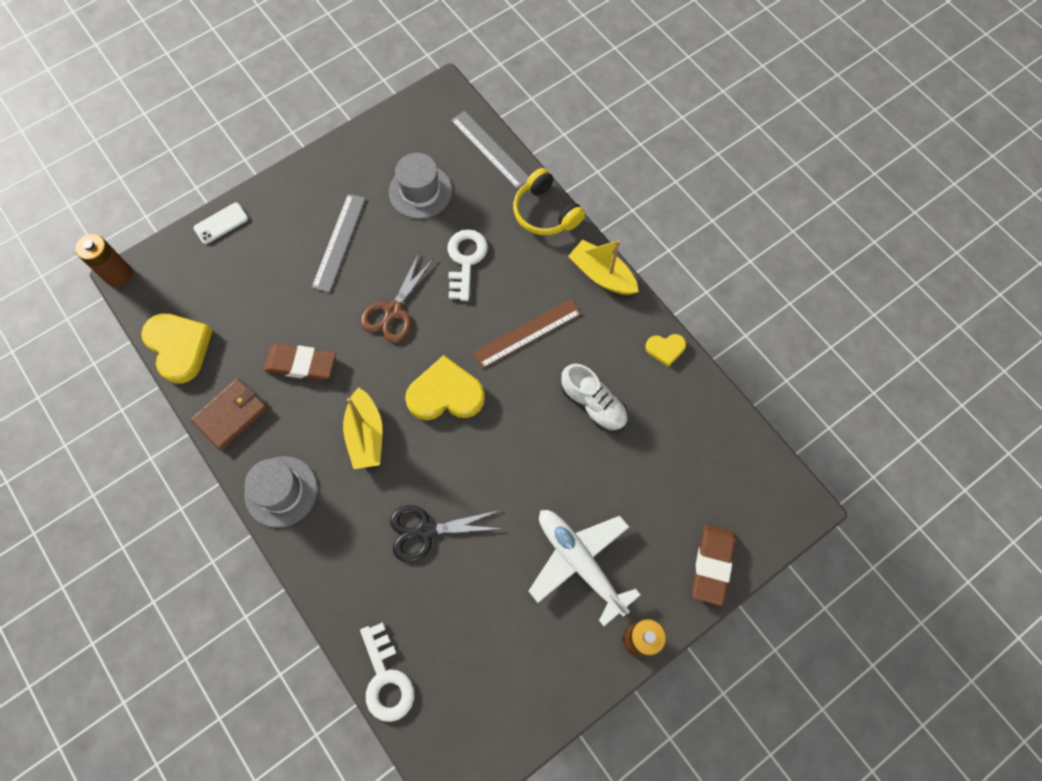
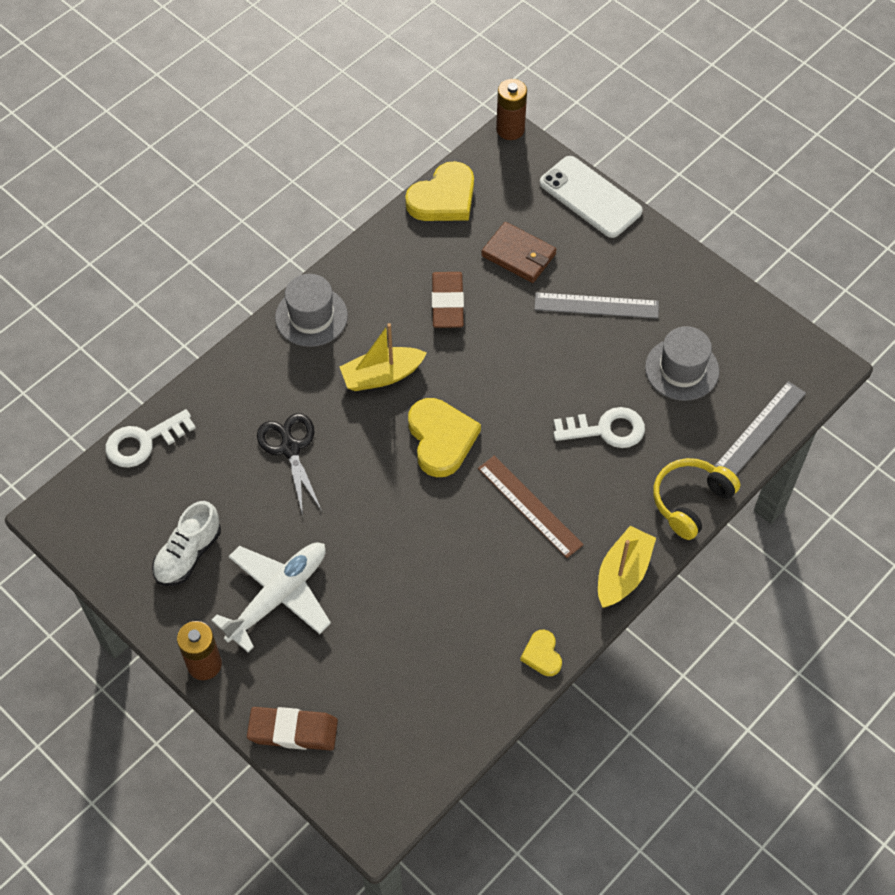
camera: 80 degrees right, 10 degrees down
brown wallet [191,378,268,450] -> brown wallet moved to [481,222,557,283]
white phone [193,203,248,244] -> white phone [540,156,643,238], size x1.86
brown scissors [361,253,434,342] -> none
white shoe [561,364,628,432] -> white shoe moved to [152,501,221,586]

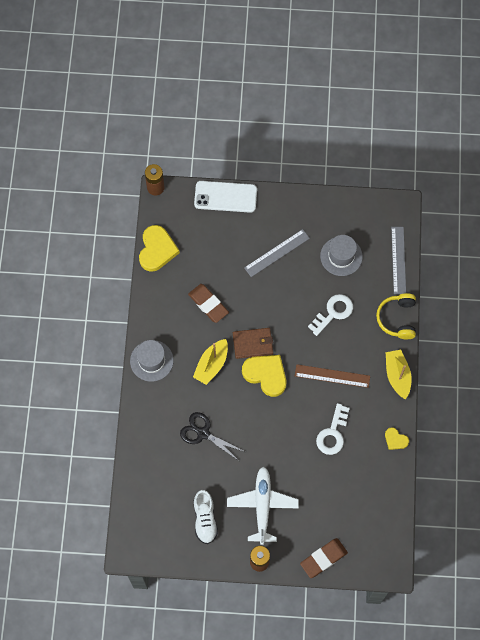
camera: 40 degrees left, 10 degrees up
white key [105,409,196,468] -> white key moved to [316,403,350,455]
brown wallet [481,222,557,283] -> brown wallet moved to [233,328,273,359]

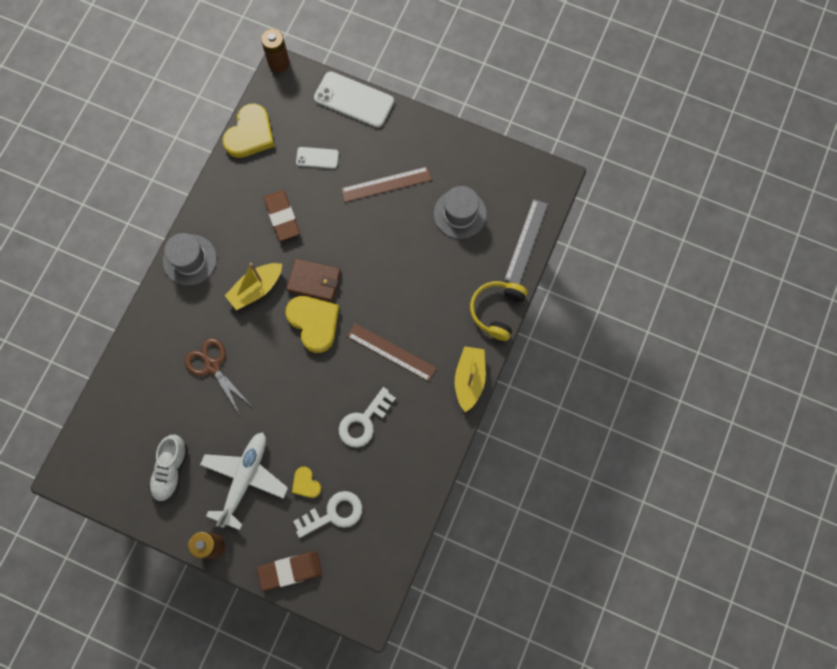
camera: 20 degrees right, 5 degrees up
black scissors [180,412,245,461] -> brown scissors [184,338,249,415]
grey ruler [244,229,310,277] -> brown ruler [341,167,432,202]
white key [308,294,353,336] -> white key moved to [293,491,362,538]
yellow heart [385,427,409,450] -> yellow heart moved to [292,467,321,498]
none -> white phone [296,147,339,169]

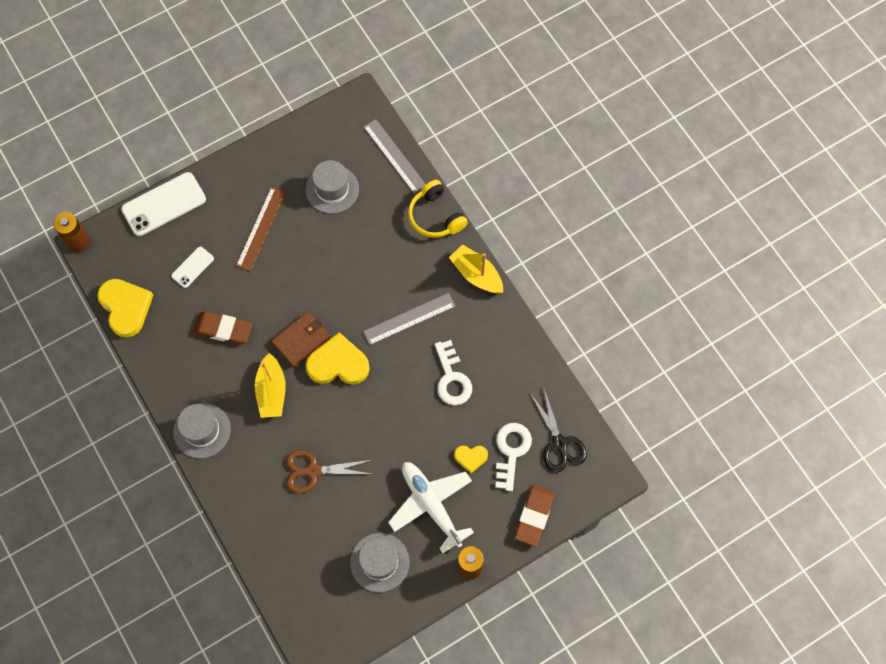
camera: 55 degrees left, 5 degrees down
white shoe [149,435,188,502] -> grey hat [350,533,410,592]
brown ruler [347,323,437,381] -> grey ruler [363,293,456,345]
none -> black scissors [531,389,587,472]

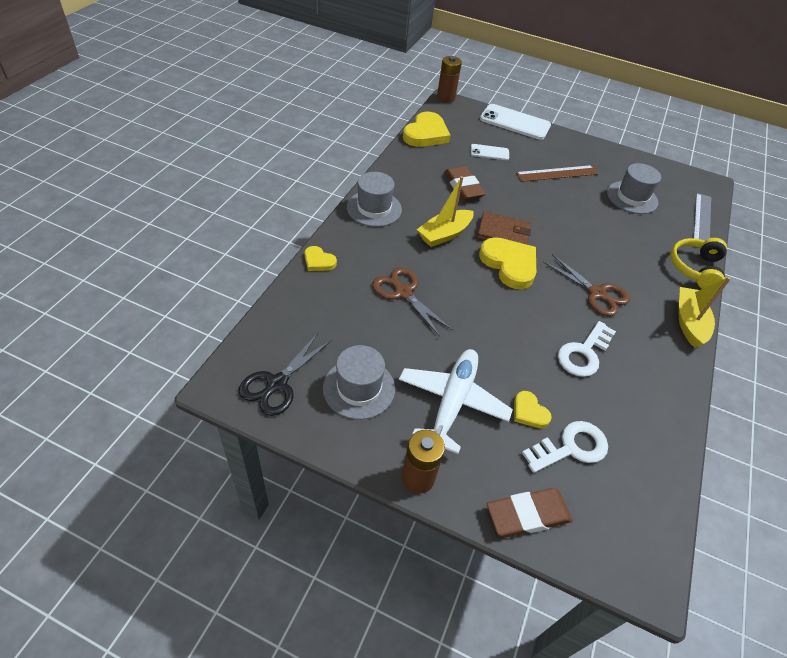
camera: 50 degrees right, 20 degrees down
grey ruler [363,293,456,345] -> brown scissors [543,254,630,317]
black scissors [531,389,587,472] -> black scissors moved to [239,333,332,416]
none -> yellow heart [305,246,337,271]

